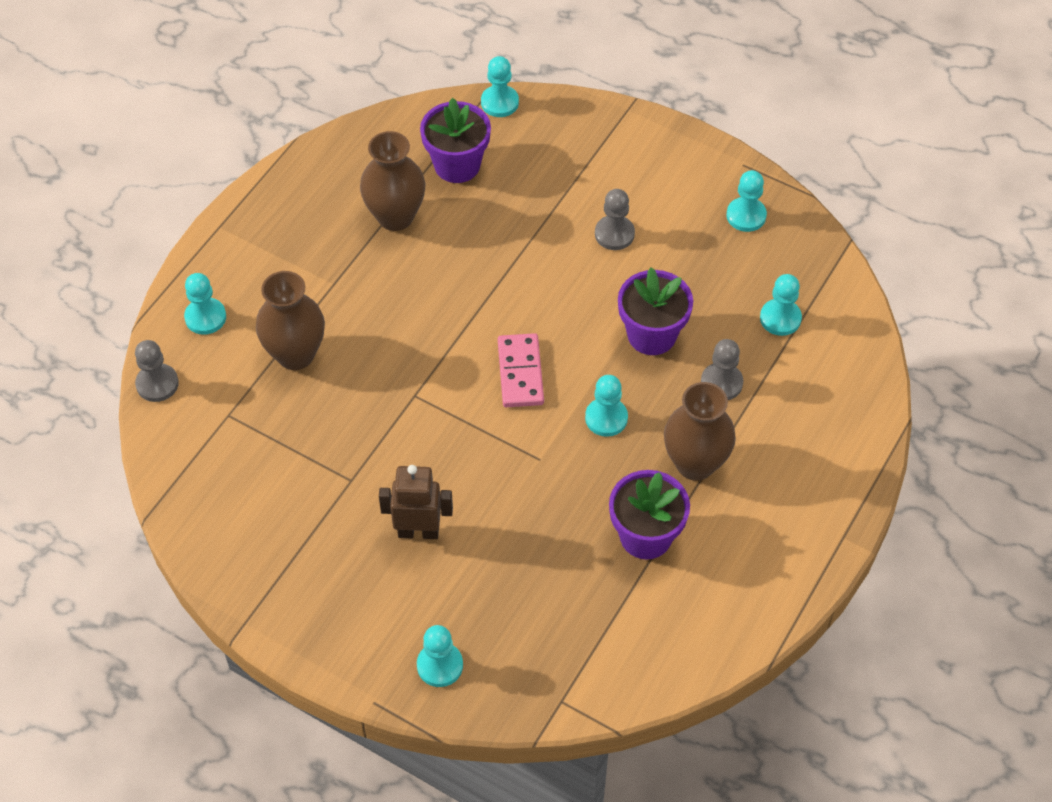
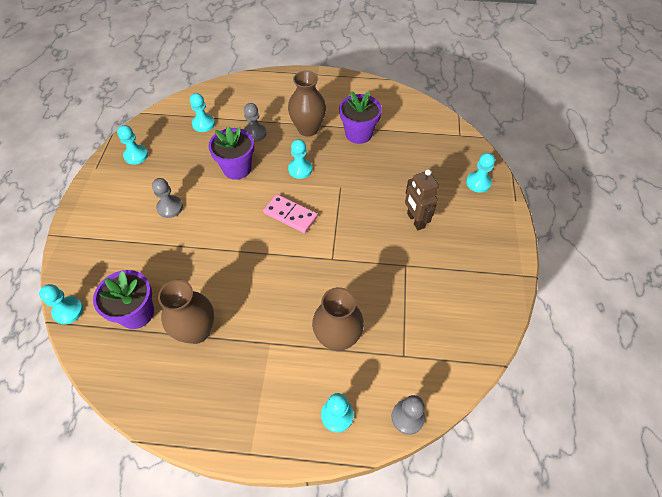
camera: 115 degrees left, 0 degrees up
pink domino [498,333,544,407] -> pink domino turned 60 degrees clockwise [263,194,318,233]

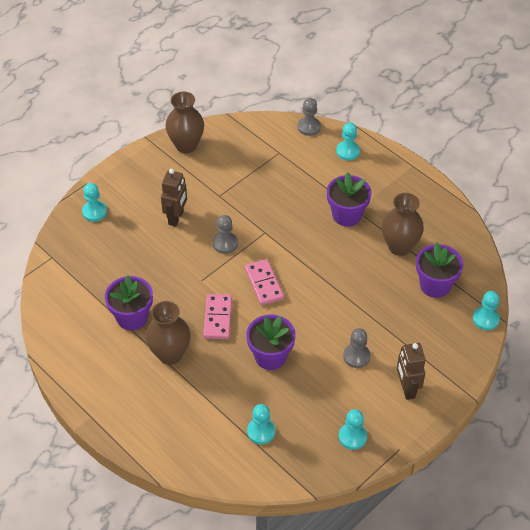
camera: 140 degrees left, 5 degrees down
grey pawn [244,103,266,142] -> grey pawn moved to [213,215,238,254]
turquoise pawn [288,139,312,179] -> pink domino [203,294,232,339]
brown vase [312,287,364,351] -> brown vase moved to [165,91,204,153]
none -> purple flower pot [327,173,371,227]
none -> brown robot [397,343,426,400]

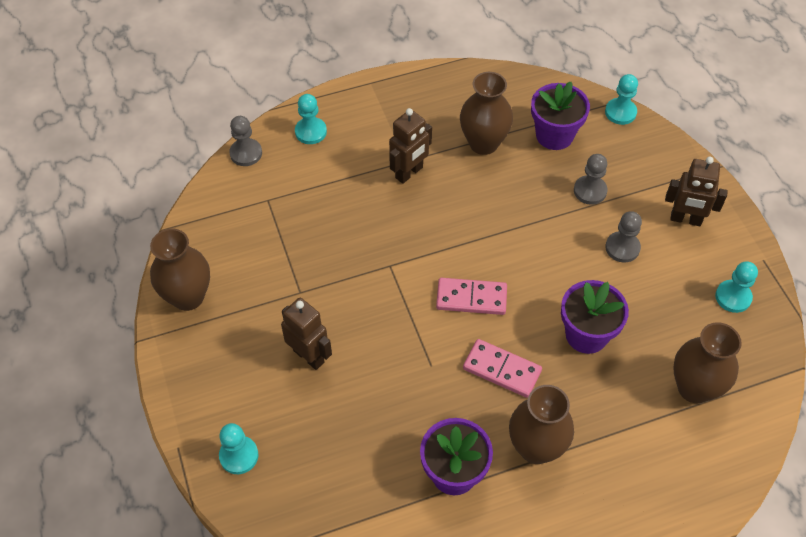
camera: 65 degrees left, 5 degrees up
grey pawn [213,215,238,254] -> grey pawn moved to [574,154,608,205]
turquoise pawn [247,404,275,444] -> brown vase [673,322,742,403]
purple flower pot [327,173,371,227] -> brown robot [389,108,432,184]

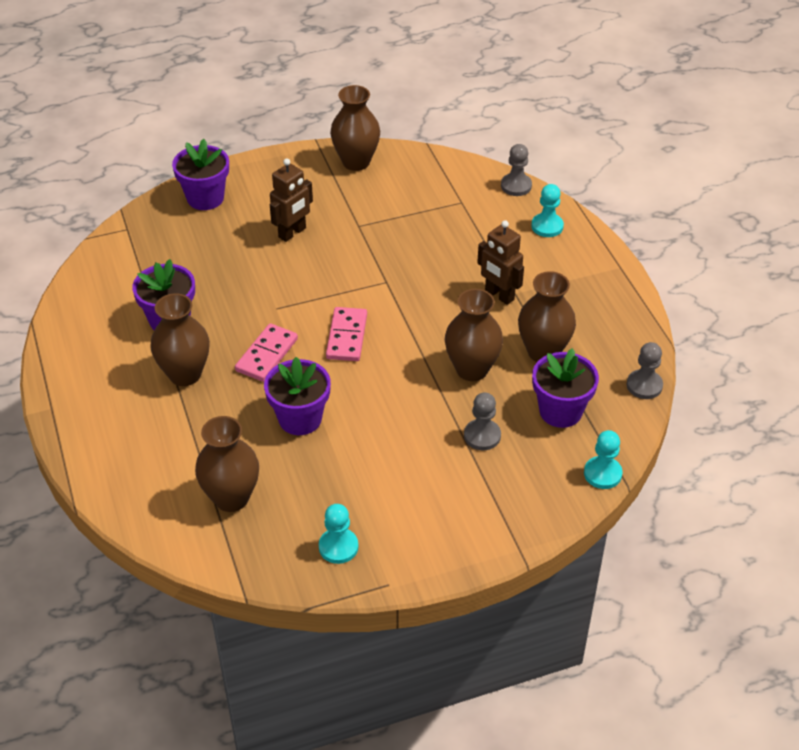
camera: 90 degrees right, 10 degrees down
turquoise pawn [219,423,258,474] -> purple flower pot [172,139,229,210]
grey pawn [605,211,642,262] -> grey pawn moved to [627,342,663,399]
brown robot [665,156,728,226] -> none
none -> brown vase [445,289,503,381]

